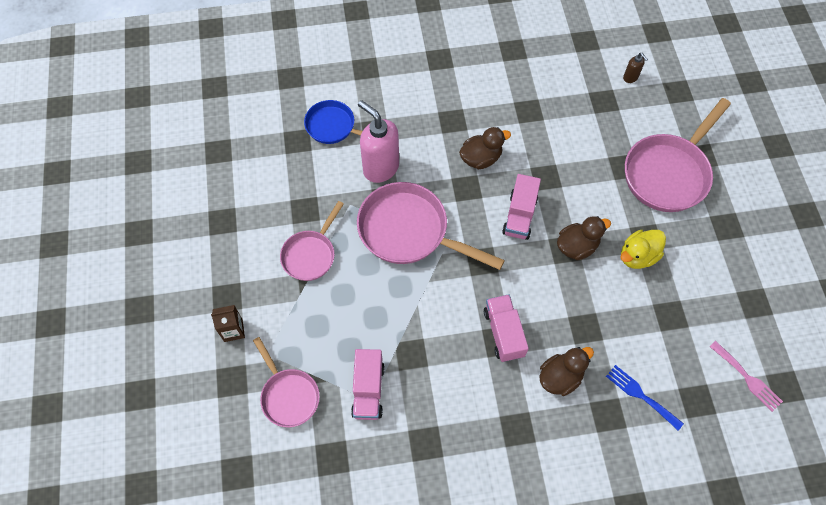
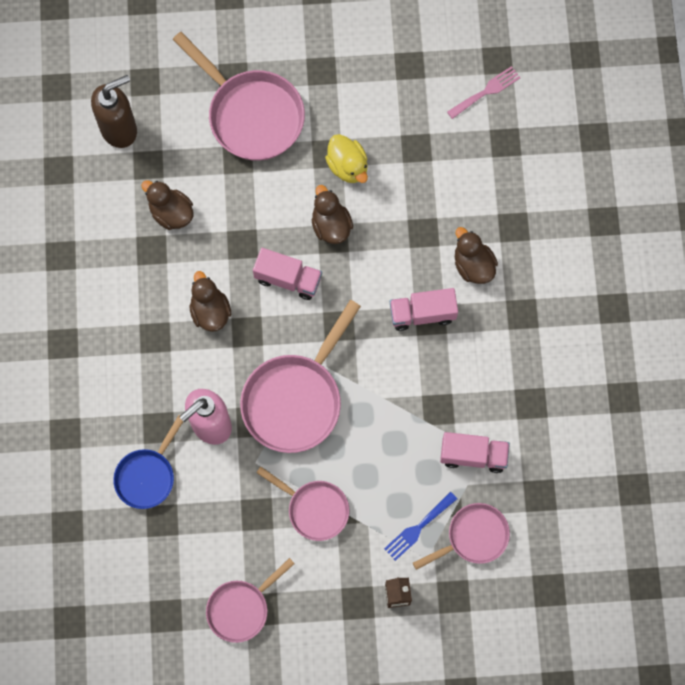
camera: 85 degrees left, 10 degrees up
blue fork [606,365,684,430] -> blue fork moved to [384,492,457,561]
brown soap dispenser [623,53,648,83] -> brown soap dispenser [91,75,137,148], size x2.25
none -> brown duck [141,180,194,230]
none -> pink pan [206,558,295,643]

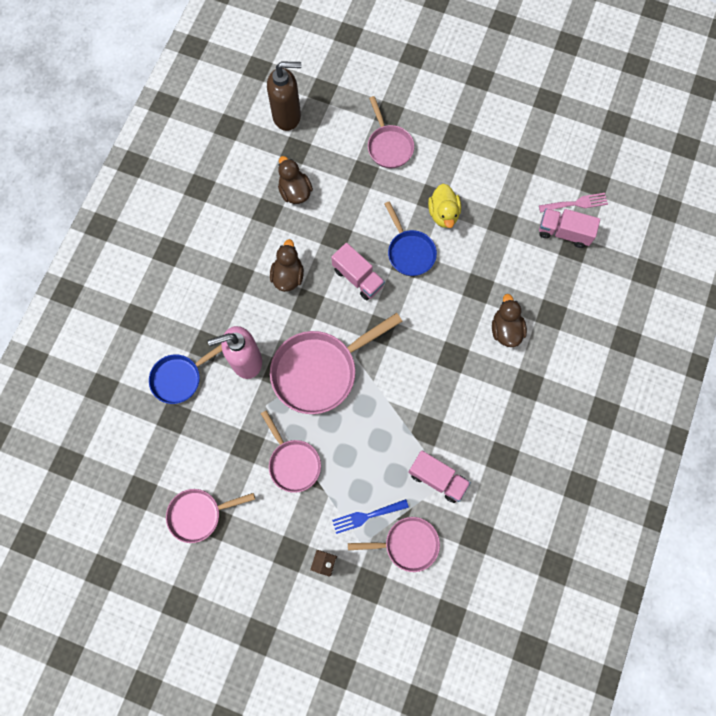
camera: 25 degrees right, 0 degrees up
pink pan [173,32,305,161] -> pink pan [368,96,414,168], size x0.60
brown duck [311,185,353,244] -> blue pan [385,201,437,276]
pink truck [390,288,458,331] -> pink truck moved to [539,209,600,248]

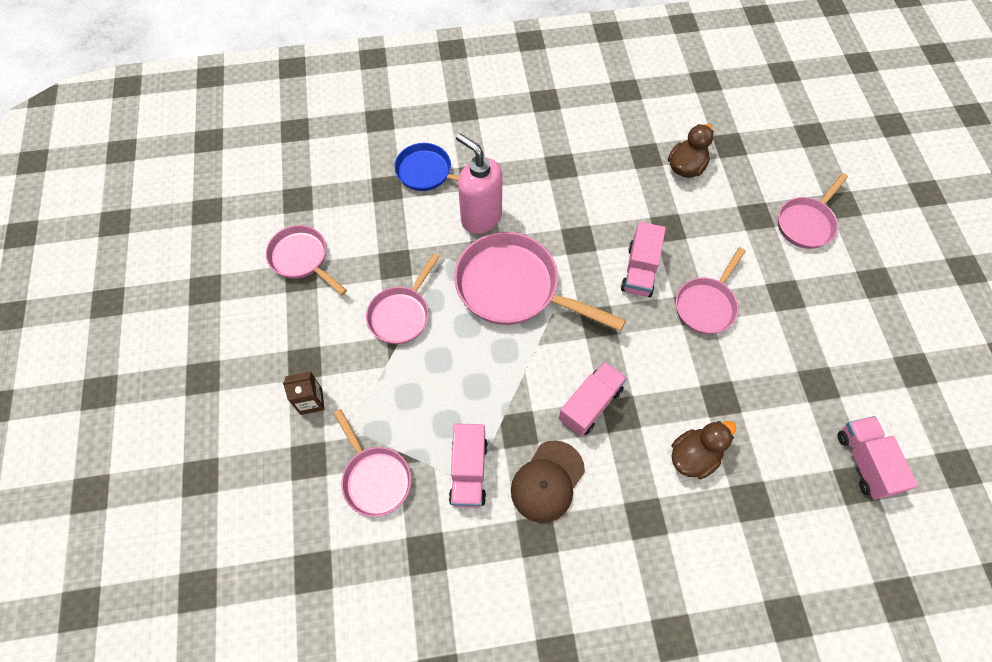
camera: 60 degrees right, 10 degrees down
brown soap dispenser [267,61,301,131] -> none
brown duck [270,239,304,292] -> none
blue fork [332,499,409,534] -> none
blue pan [385,201,437,276] -> pink pan [676,247,746,334]
yellow duck [428,184,461,228] -> none
pink fork [539,193,608,213] -> none
none -> brown cap [511,440,585,523]
none -> pink truck [558,361,627,437]

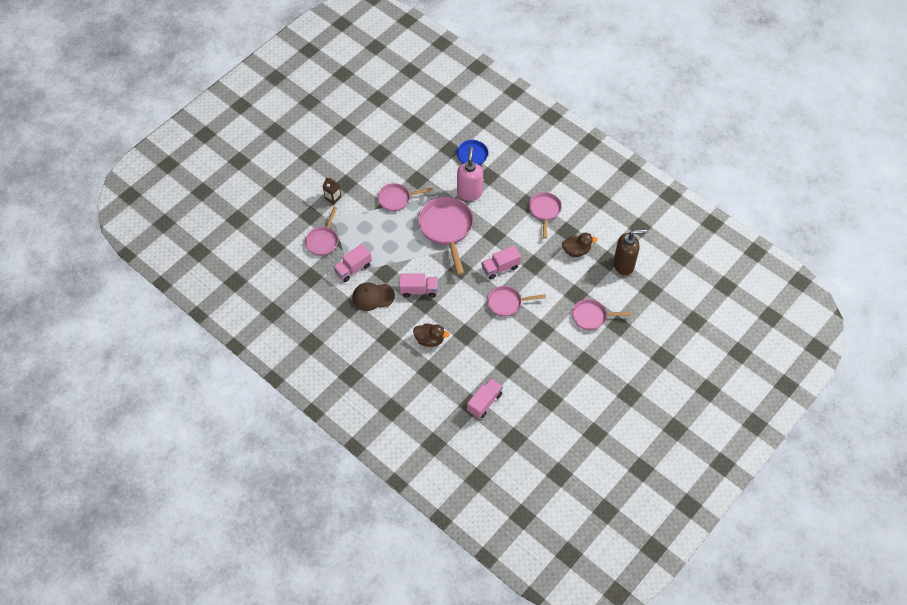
camera: 50 degrees right, 5 degrees down
pink pan [266,225,347,295] -> pink pan moved to [529,192,562,239]
none -> brown soap dispenser [613,229,647,275]

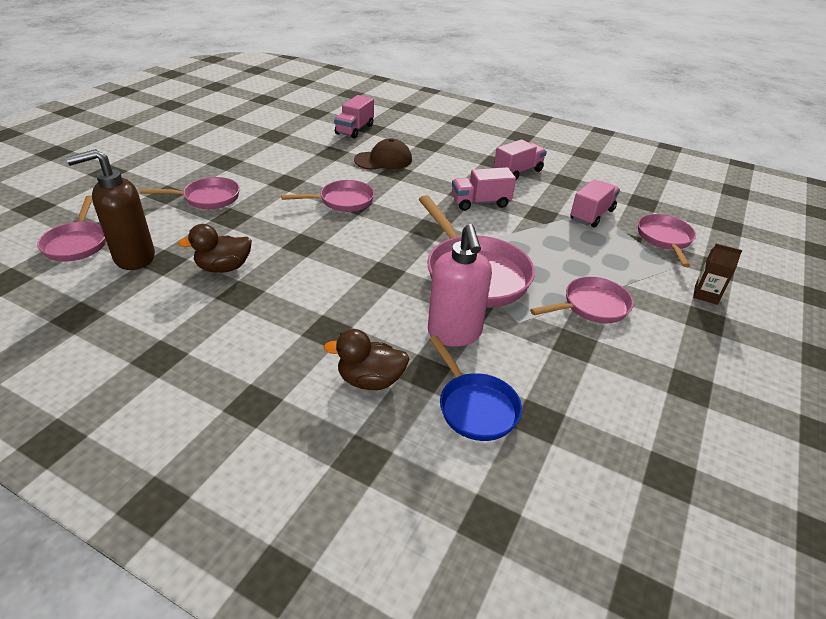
camera: 165 degrees right, 20 degrees down
brown cap [352,283,395,311] -> brown cap moved to [354,138,412,170]
brown duck [413,324,449,347] -> brown duck moved to [324,329,409,390]
pink truck [481,245,521,280] -> pink truck moved to [494,139,547,180]
pink pan [529,192,562,239] -> pink pan moved to [37,195,106,262]

